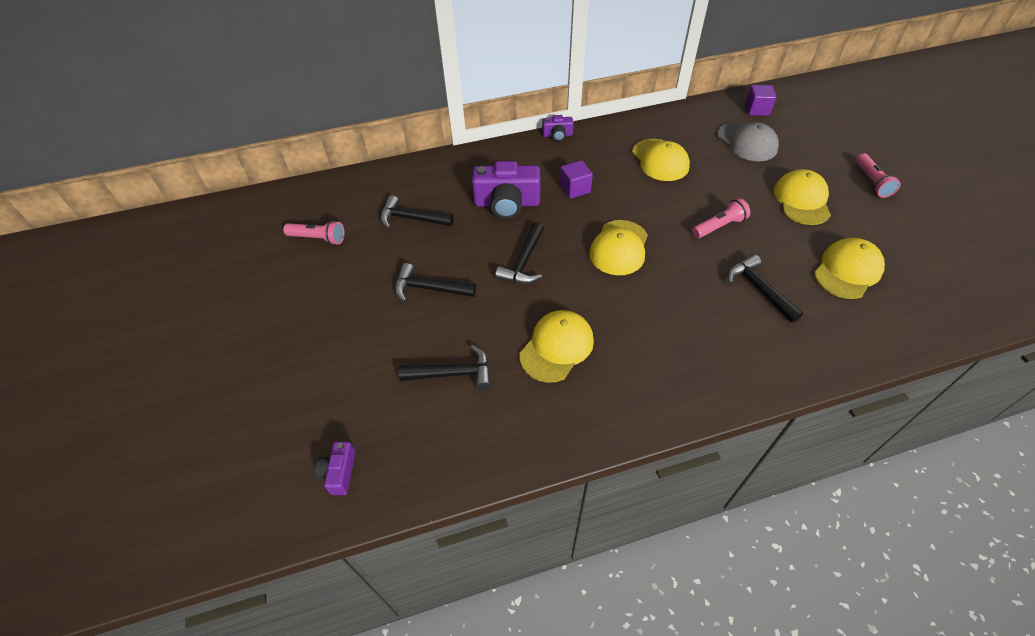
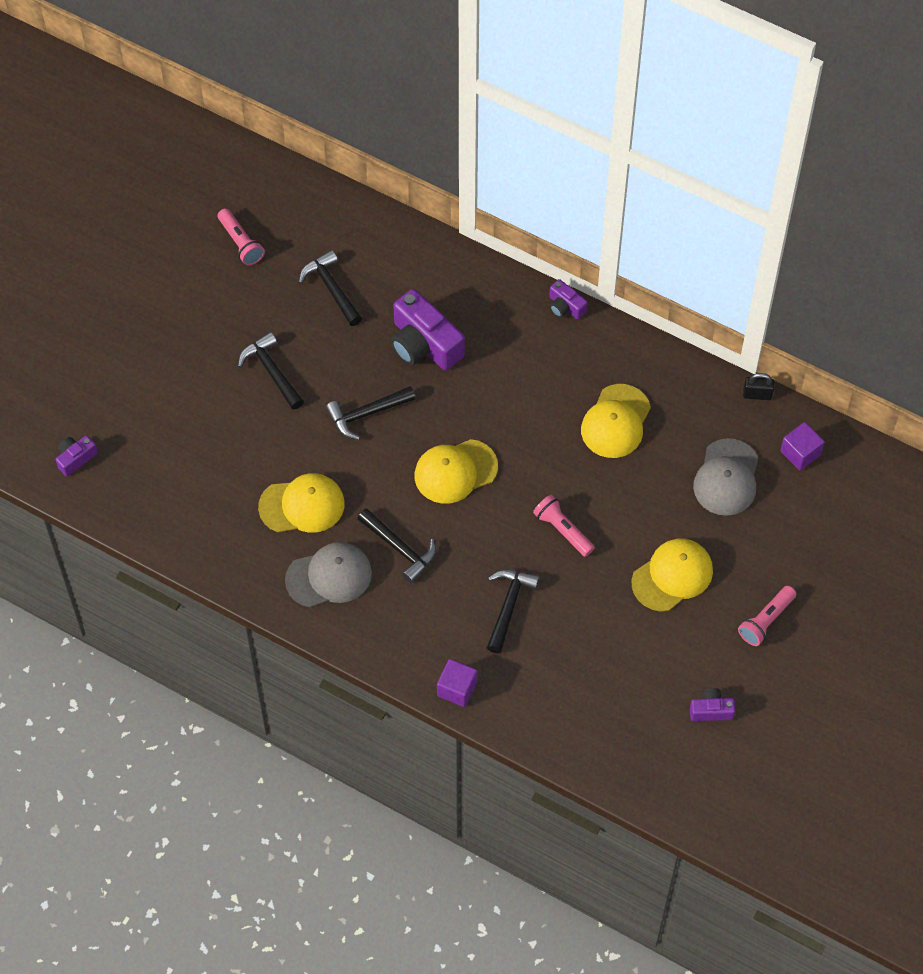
camera: 45 degrees right, 10 degrees up
black hammer [398,345,491,390] -> black hammer moved to [357,508,436,583]
purple cube [560,160,593,199] -> purple cube moved to [437,659,477,707]
pink flashlight [692,198,750,238] -> pink flashlight turned 150 degrees counterclockwise [533,495,595,557]
yellow cap [814,238,885,299] -> none
none -> grey cap [285,542,372,608]
none -> purple camera [690,688,735,721]
none -> black padlock [743,373,774,400]

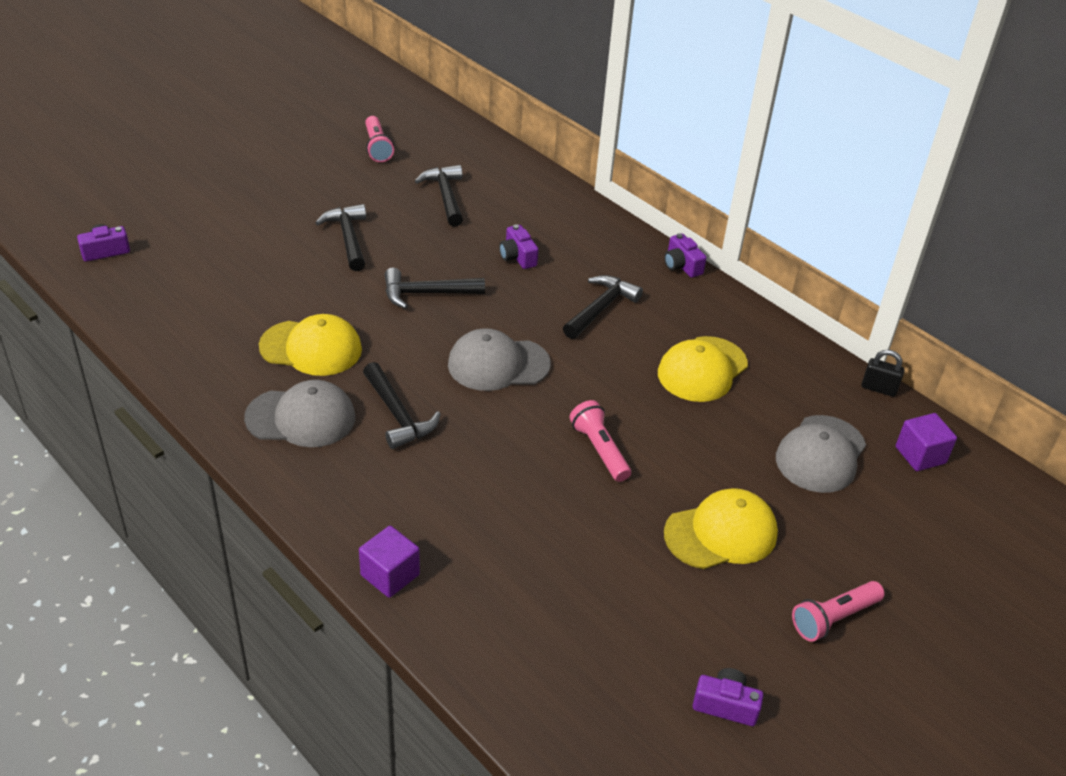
camera: 15 degrees right, 20 degrees down
purple camera [391,289,465,370] -> purple camera [499,224,539,269], size x0.51
yellow cap [415,439,498,504] -> grey cap [448,328,551,391]
black hammer [487,569,540,653] -> black hammer moved to [563,275,643,339]

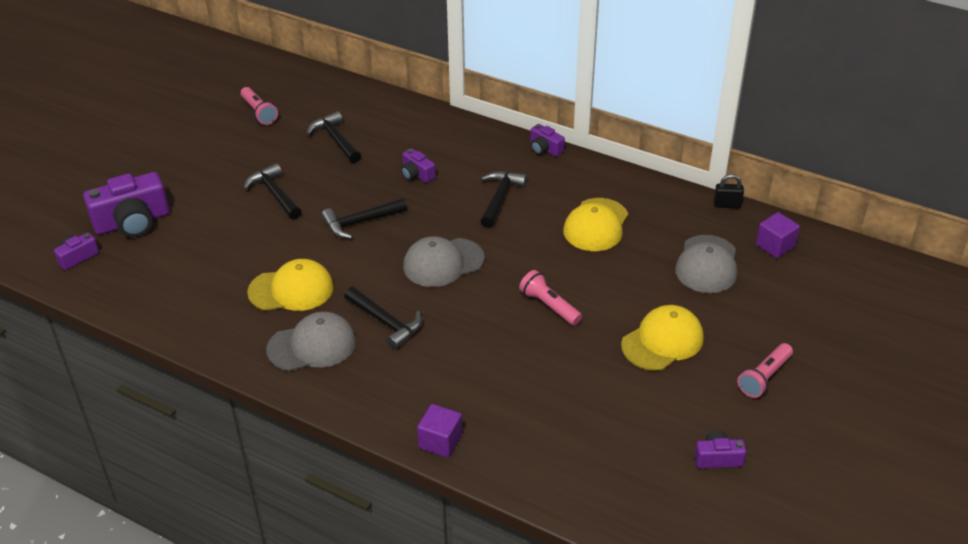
camera: 15 degrees left, 0 degrees up
none -> purple camera [83,172,169,237]

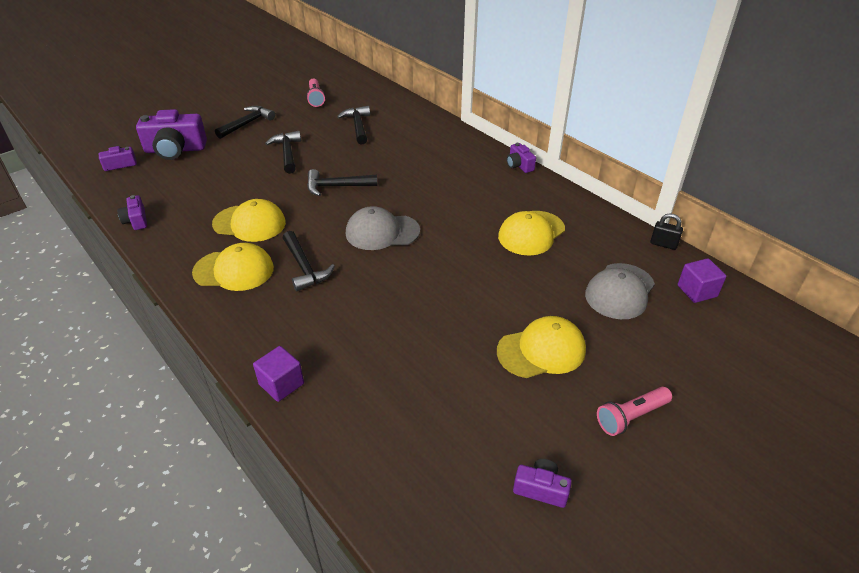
camera: 20 degrees right, 0 degrees up
grey cap [266,311,356,371] -> yellow cap [192,243,274,291]
purple camera [401,148,436,183] -> purple camera moved to [117,195,147,230]
black hammer [480,171,527,228] -> black hammer moved to [215,106,275,139]
pink flashlight [519,270,582,325] -> none

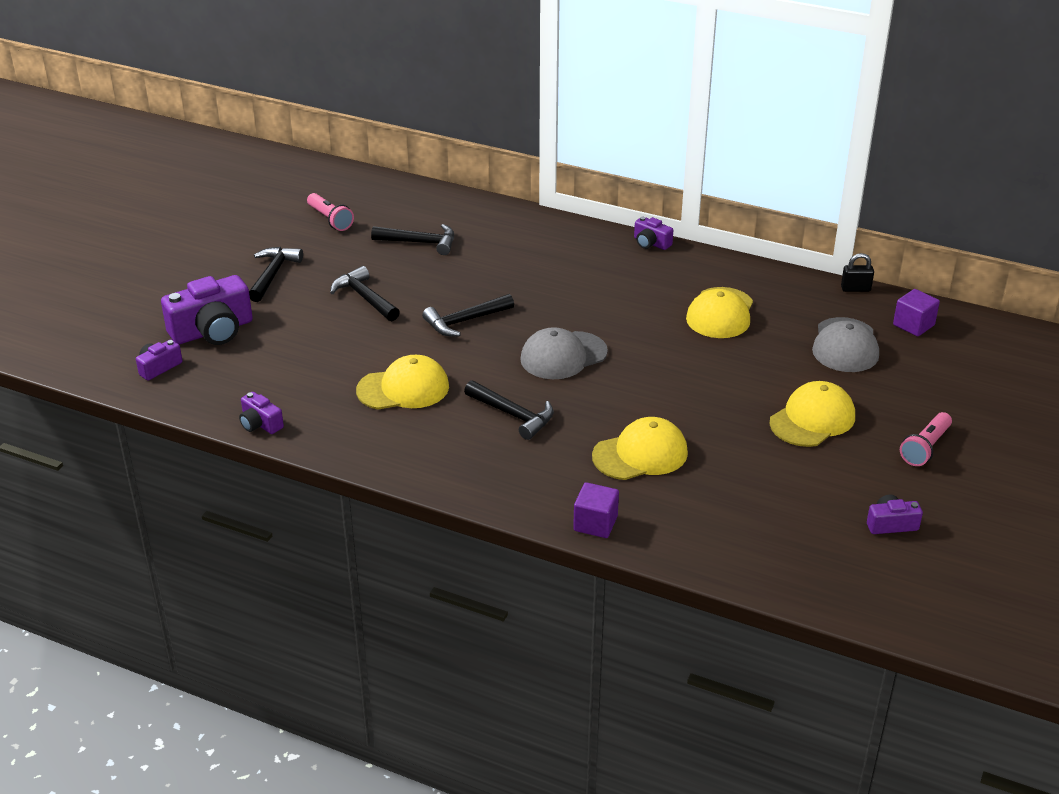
camera: 25 degrees left, 5 degrees down
yellow cap [192,243,274,291] -> yellow cap moved to [592,417,688,480]
black hammer [337,106,370,144] -> black hammer turned 135 degrees clockwise [371,224,454,255]

